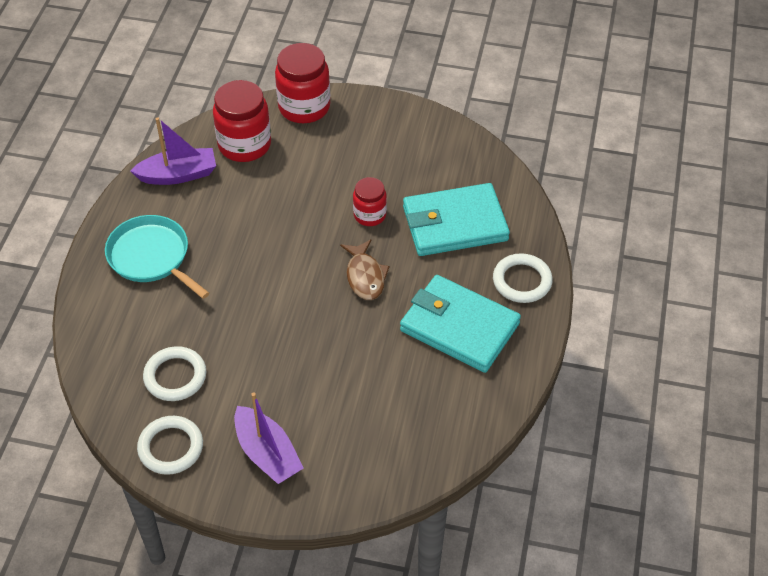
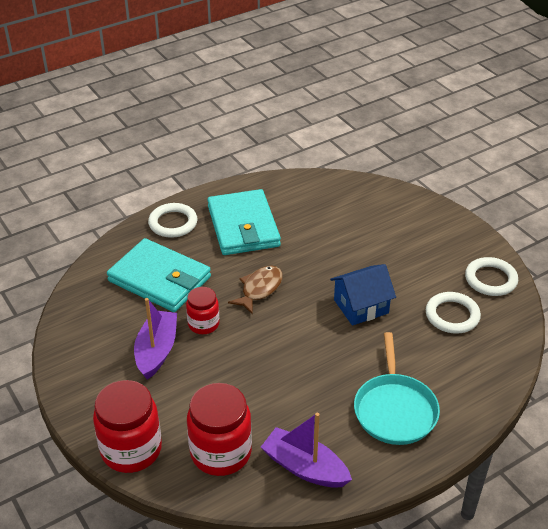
camera: 135 degrees left, 10 degrees down
purple boat [234,392,303,484] -> purple boat moved to [134,298,177,380]
none -> blue house [330,264,396,326]

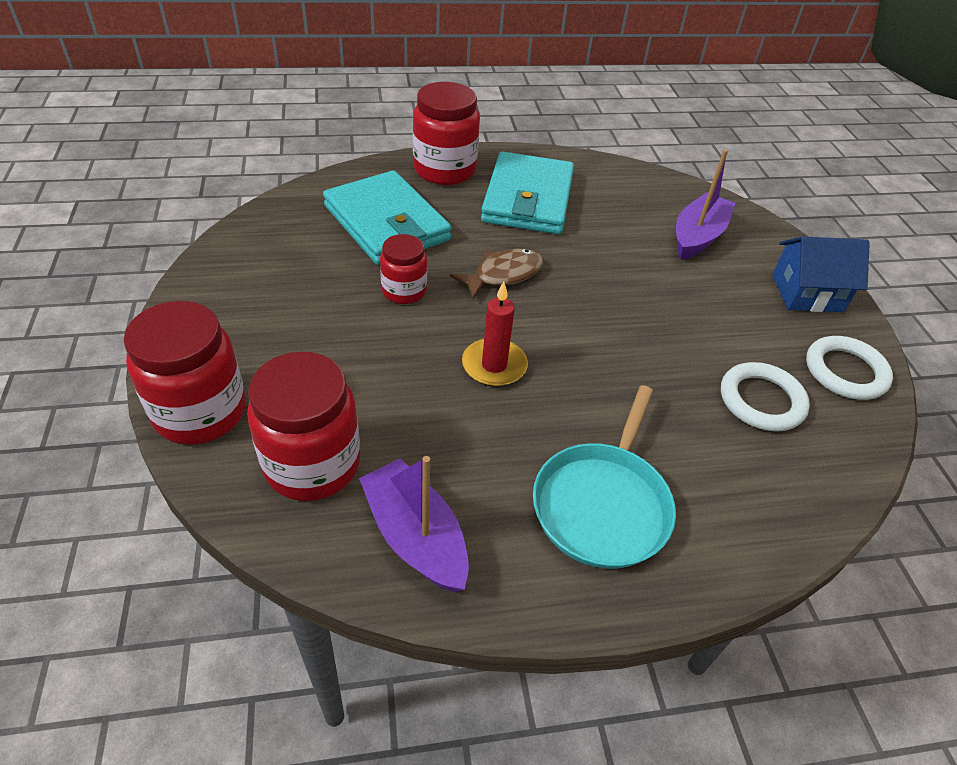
camera: 20 degrees right, 5 degrees up
purple boat [134,298,177,380] -> purple boat moved to [676,149,735,260]
white ring [148,203,197,238] -> red jar [413,82,480,185]
blue house [330,264,396,326] -> blue house moved to [772,236,870,312]
none -> red candle [462,281,528,387]

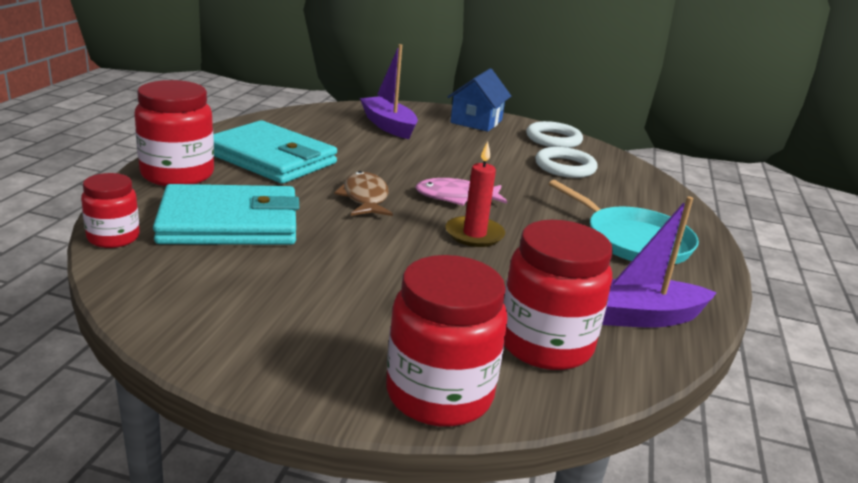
camera: 65 degrees left, 20 degrees down
red jar [380,234,427,304] -> red jar moved to [81,173,140,248]
none -> pink fish [415,178,507,206]

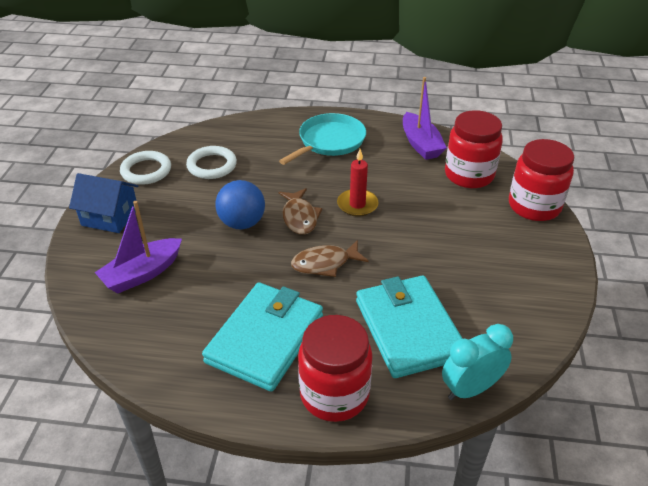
camera: 95 degrees left, 15 degrees up
red jar [81,173,140,248] -> turquoise clock [442,324,513,400]
pink fish [415,178,507,206] -> brown fish [278,188,322,235]
none -> blue ball [215,180,265,229]

